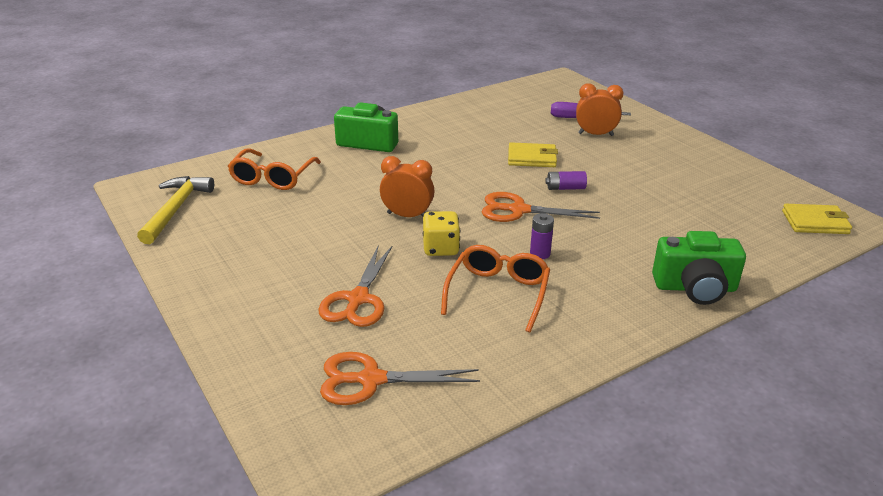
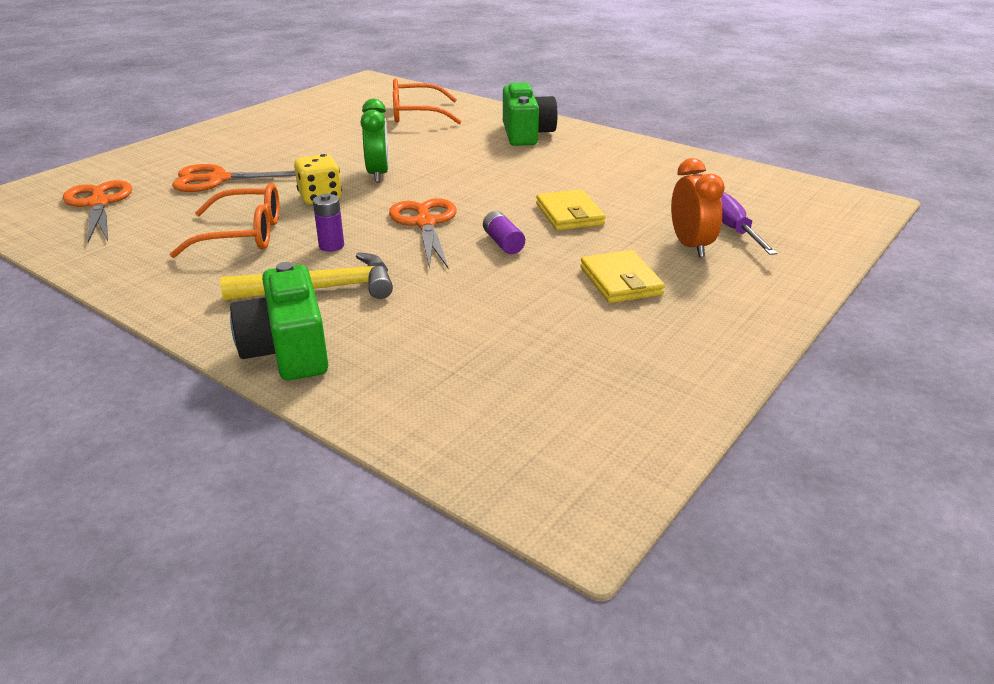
camera: 70 degrees right, 0 degrees up
yellow hammer [137,176,214,244] -> yellow hammer moved to [220,252,393,301]
orange clock [380,156,435,217] -> green clock [360,99,389,182]
yellow wallet [782,204,852,234] -> yellow wallet moved to [580,250,665,303]

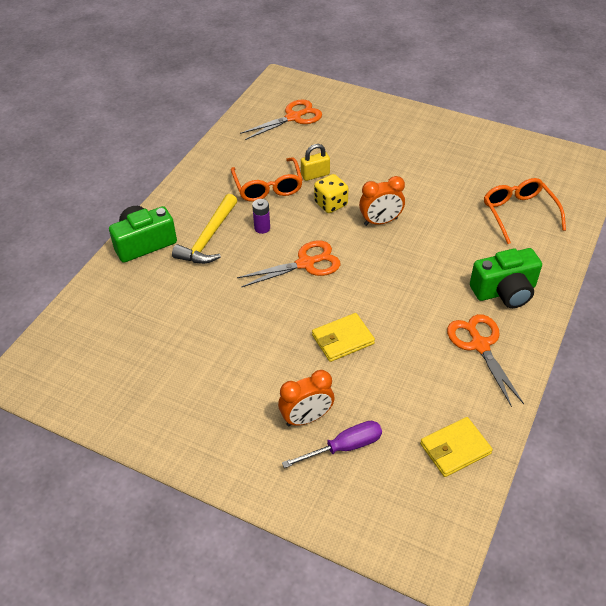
camera: 80 degrees right, 15 degrees up
orange scissors [172,164,296,192] -> orange scissors moved to [447,314,524,407]
yellow hammer [220,252,393,301] -> yellow hammer turned 45 degrees clockwise [172,194,237,264]
green clock [360,99,389,182] -> orange clock [359,176,405,226]
purple battery [483,211,525,254] -> none
yellow wallet [580,250,665,303] -> yellow wallet moved to [420,417,493,477]
none -> yellow padlock [301,144,330,181]

